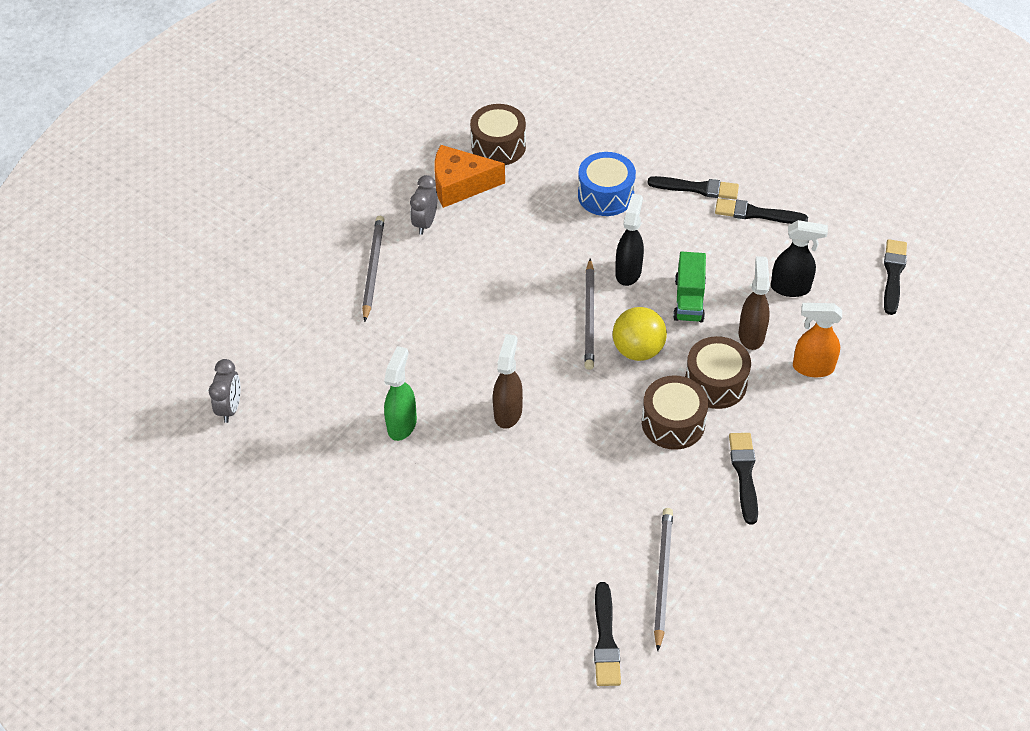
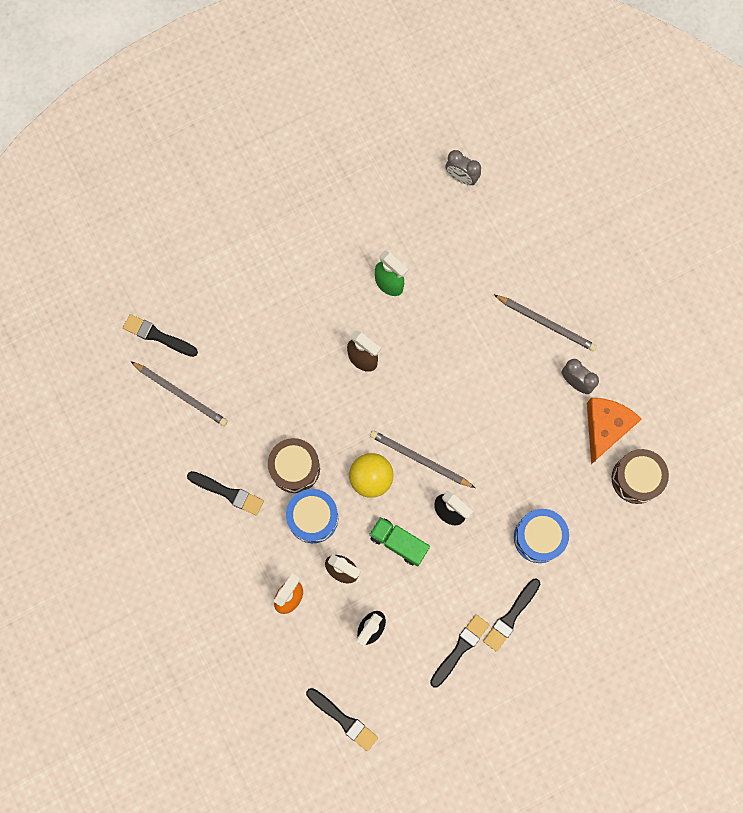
camera: 115 degrees right, 25 degrees up
brown drum [685,336,751,409] -> blue drum [286,489,338,543]

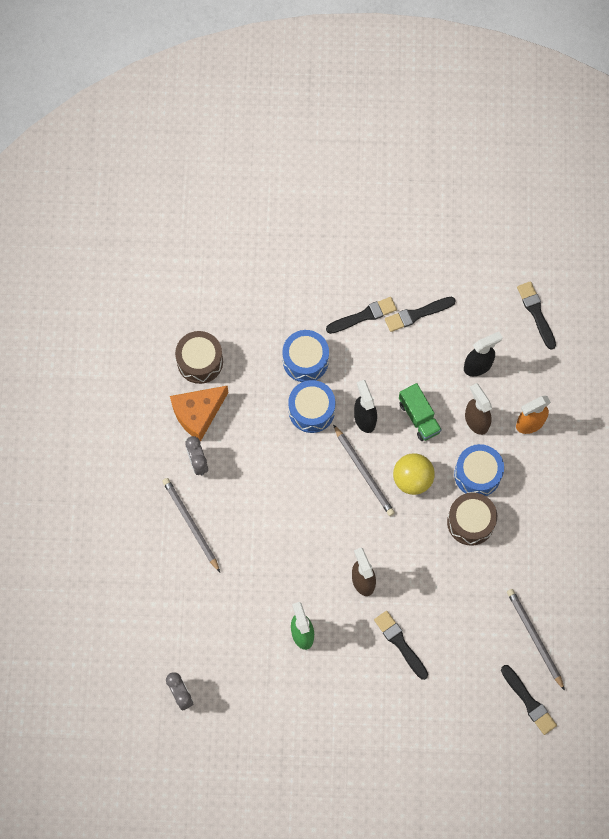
camera: 150 degrees left, 5 degrees down
black brush [187,471,264,516] -> black brush moved to [374,611,428,680]
none -> blue drum [288,380,335,433]

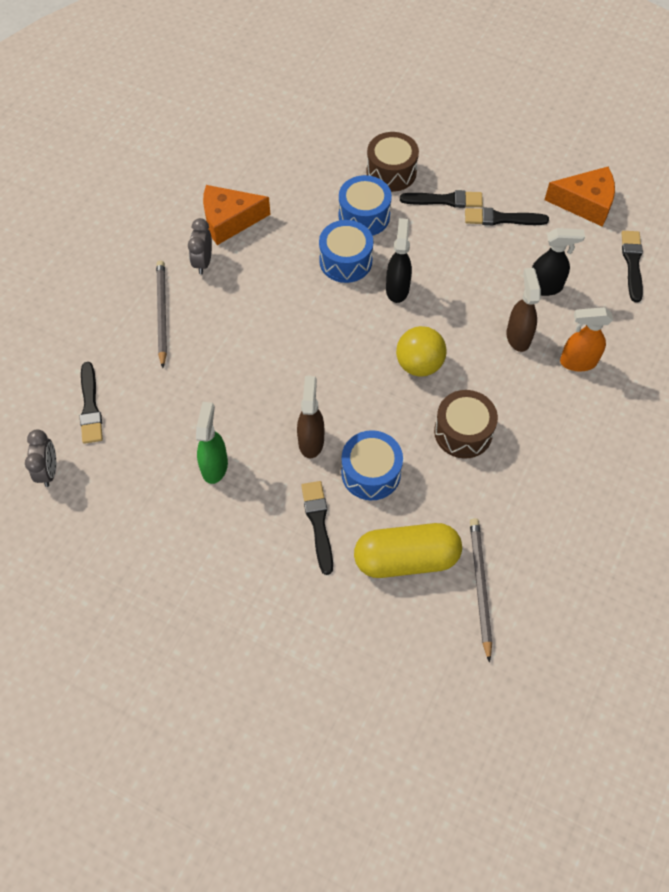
camera: 25 degrees right, 10 degrees down
brown drum [175,331,223,384] -> brown drum moved to [366,132,419,192]
grey pencil [333,424,395,516] -> none
green truck [399,383,442,441] -> none
blue drum [454,444,504,496] -> blue drum moved to [341,430,403,500]
black brush [501,665,557,735] -> black brush moved to [80,362,103,444]
none -> yellow capsule [354,523,462,578]
none -> orange cheese [544,167,615,227]

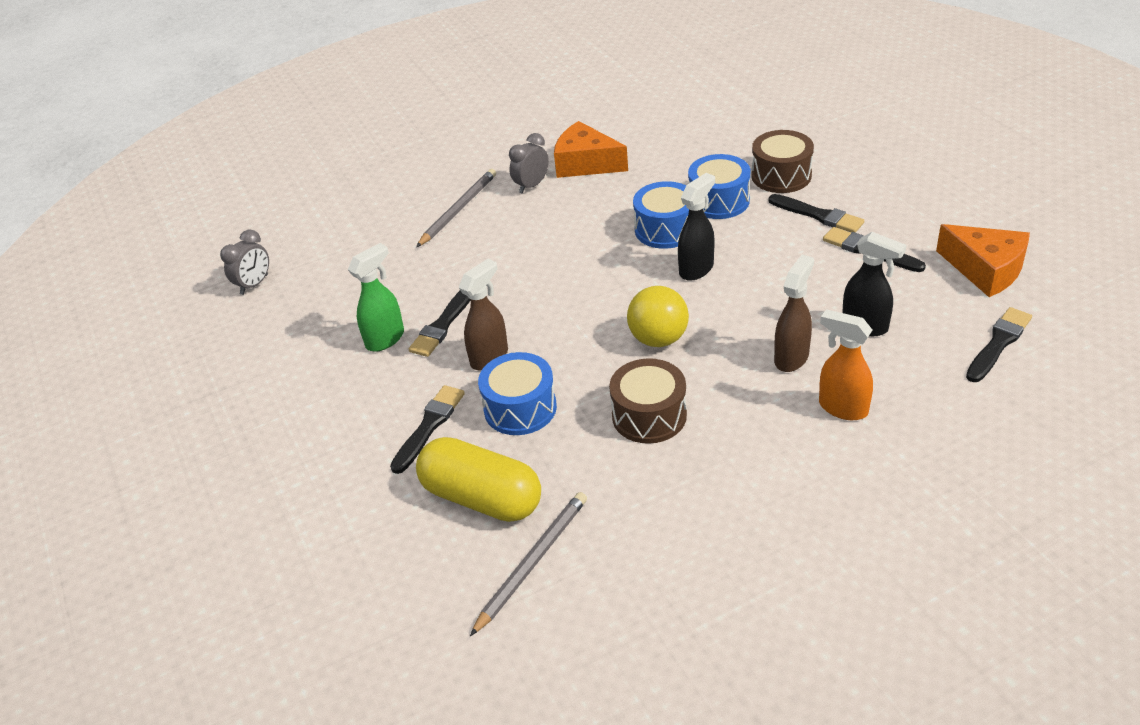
camera: 40 degrees right, 20 degrees down
black brush [80,362,103,444] -> black brush moved to [409,291,471,357]

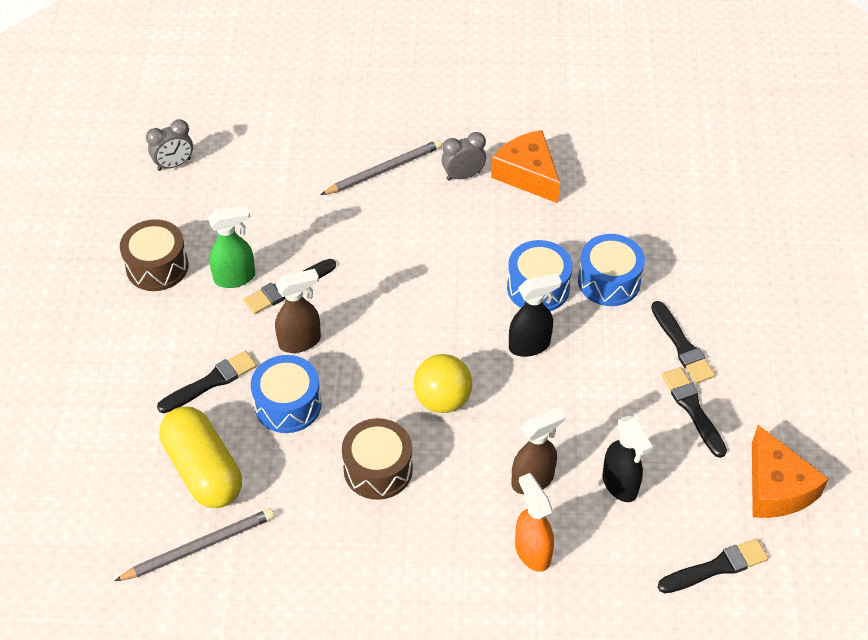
camera: 25 degrees right, 10 degrees up
brown drum [751,130,814,193] -> brown drum moved to [120,219,189,291]

